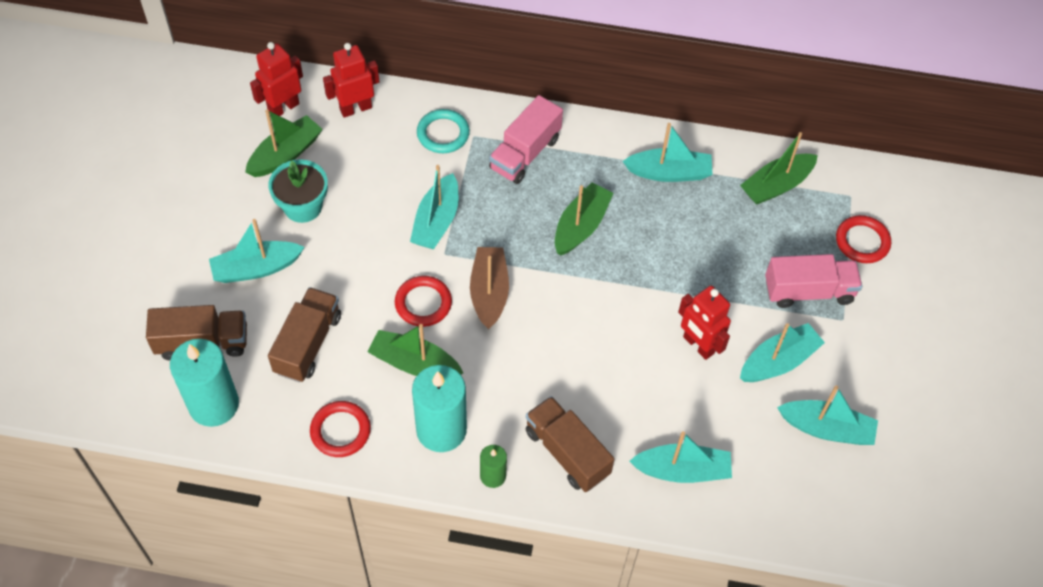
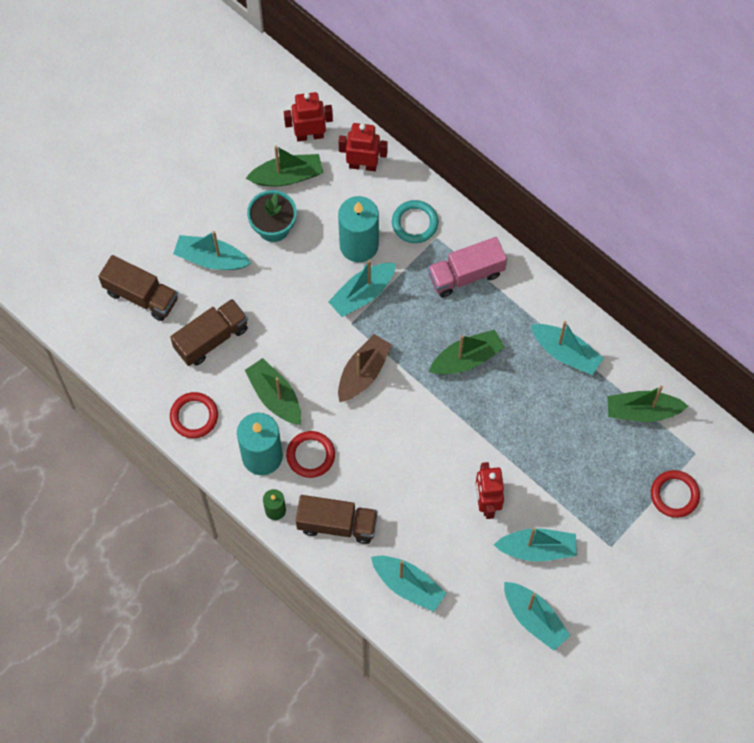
camera: 35 degrees right, 10 degrees up
turquoise candle [170,339,239,427] -> turquoise candle moved to [338,196,379,262]
red ring [395,276,452,327] -> red ring moved to [286,431,335,478]
brown truck [525,396,614,492] -> brown truck turned 105 degrees clockwise [296,495,378,544]
pink truck [765,254,862,308] -> none

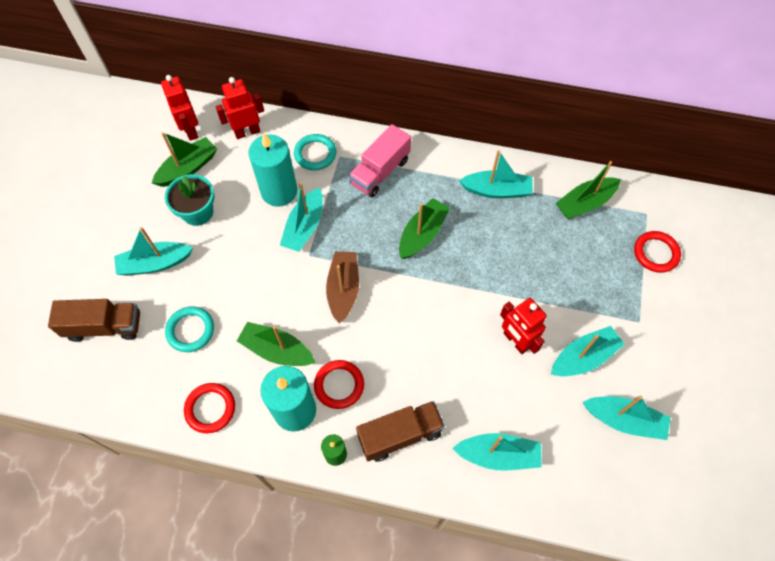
camera: 30 degrees left, 5 degrees down
brown truck [170,299,248,366] -> turquoise ring [165,306,214,352]
red robot [284,92,333,141] -> red robot turned 75 degrees counterclockwise [161,75,198,140]

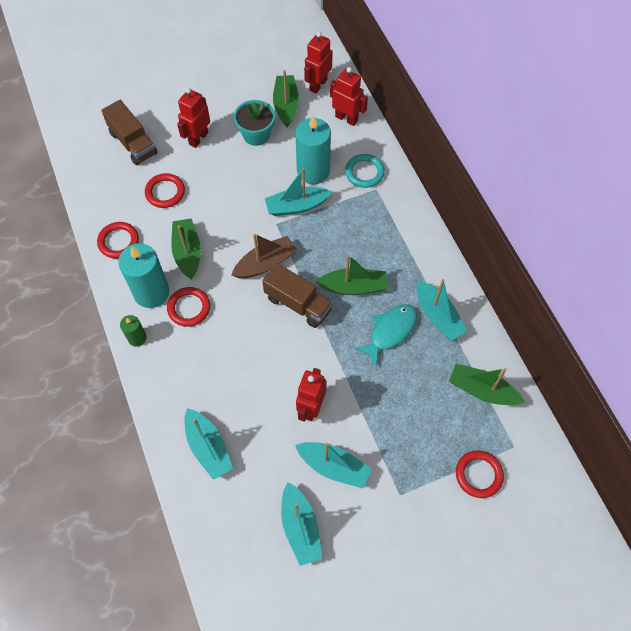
camera: 55 degrees right, 0 degrees up
turquoise boat [114,227,193,276] -> red robot [177,88,210,148]
green boat [152,132,217,187] -> green boat turned 105 degrees counterclockwise [273,70,299,127]
turquoise ring [165,306,214,352] -> red ring [145,173,185,208]
pink truck [349,124,411,197] -> none
brown truck [356,401,445,462] -> brown truck moved to [262,263,333,328]
none -> turquoise fish [354,304,417,367]

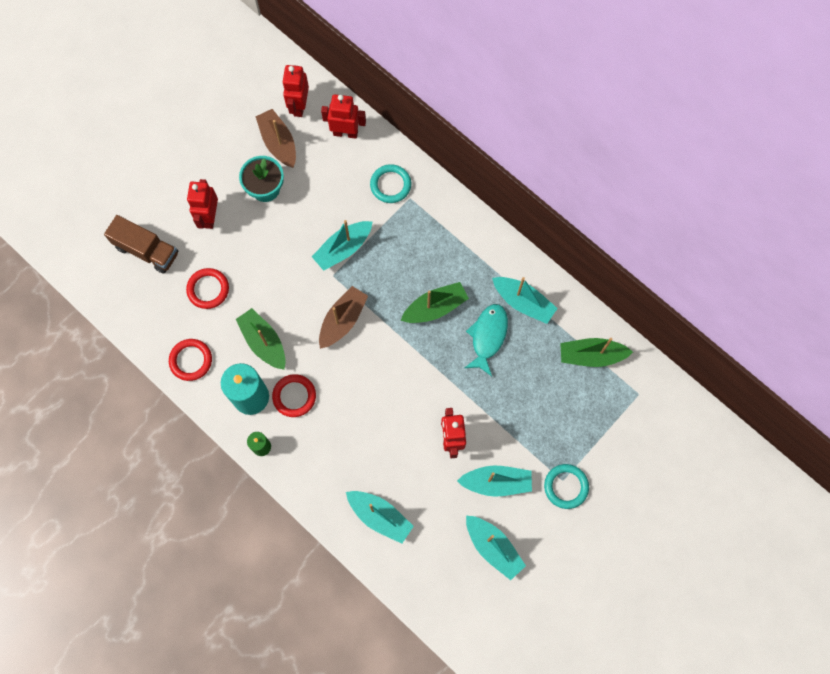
camera: 25 degrees left, 10 degrees up
brown truck [262,263,333,328] -> none
green boat [273,70,299,127] -> brown boat [255,109,296,168]
turquoise candle [295,116,331,184] -> none
red ring [456,451,504,498] -> none
none -> turquoise ring [544,464,589,509]

